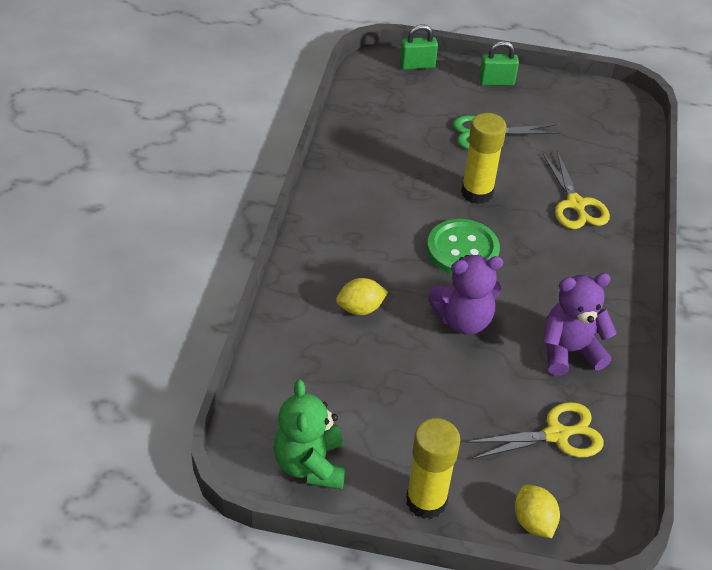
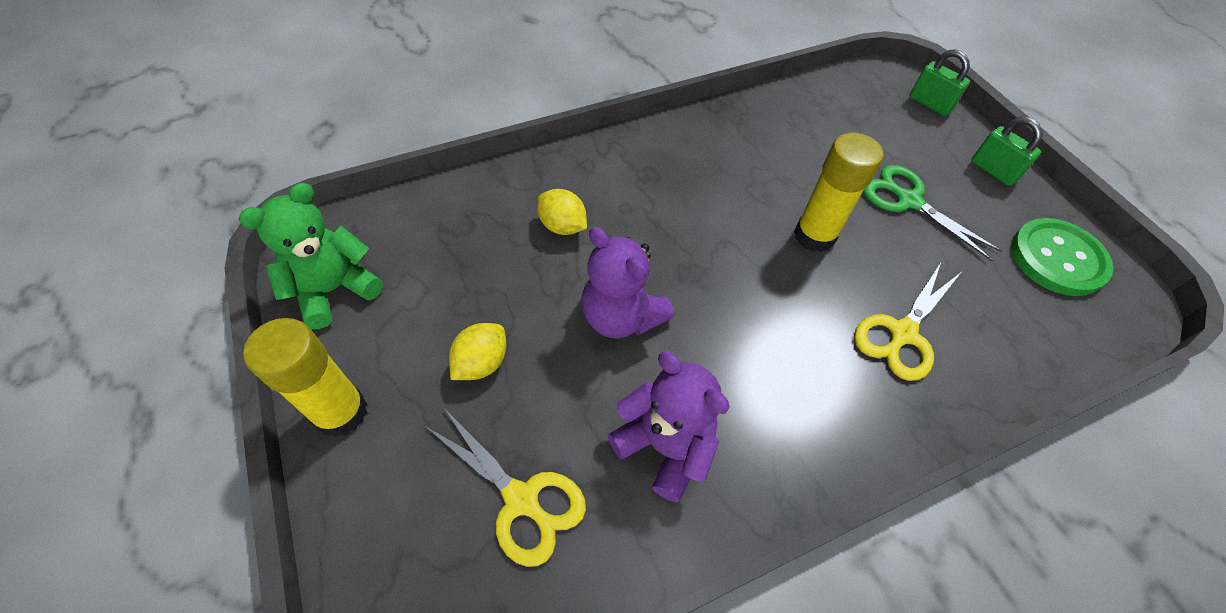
camera: 55 degrees right, 10 degrees up
green button [427,219,500,274] -> green button moved to [1011,218,1113,296]
yellow lemon [515,485,560,538] -> yellow lemon moved to [449,323,506,380]

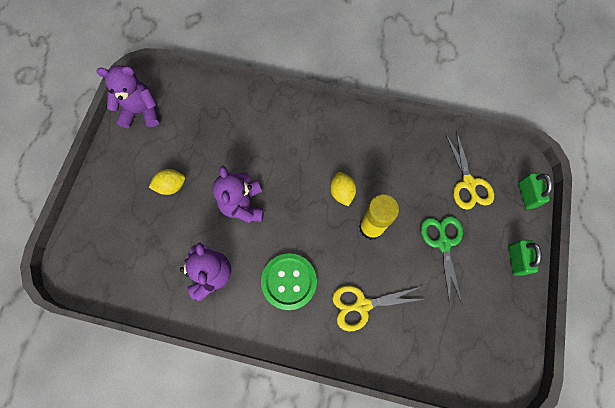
camera: 40 degrees right, 15 degrees up
green teddy bear [239,183,383,329] -> purple teddy bear [96,65,159,128]
yellow glue stick [243,318,367,437] -> none
yellow scissors [425,408,586,567] -> yellow scissors moved to [446,131,494,210]
yellow lemon [537,189,587,235] -> yellow lemon moved to [330,172,356,206]
green button [1011,218,1113,296] -> green button moved to [261,253,317,310]

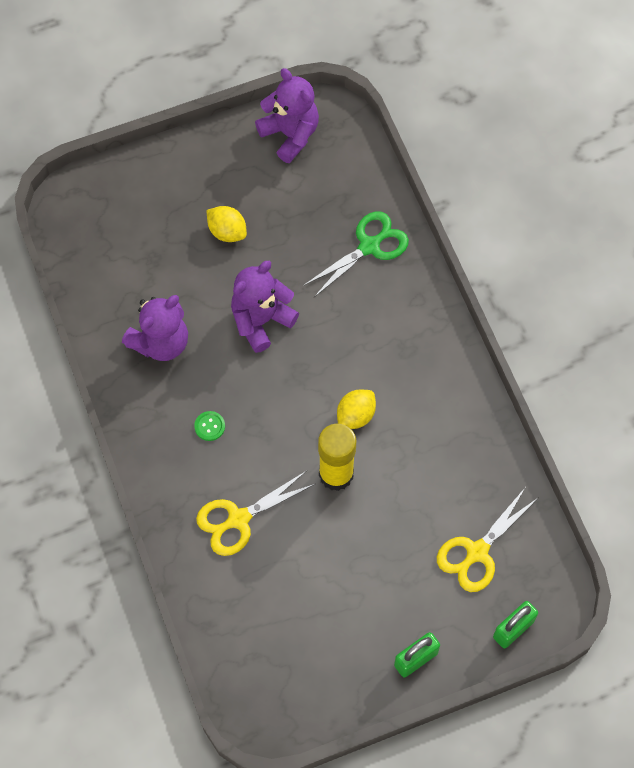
camera: 55 degrees right, 5 degrees down
green button [261,253,317,310] -> green button [194,411,225,441], size x0.41
yellow scissors [332,285,425,332] -> yellow scissors turned 75 degrees counterclockwise [196,471,315,556]
green scissors [421,216,463,304] -> green scissors moved to [303,211,409,297]

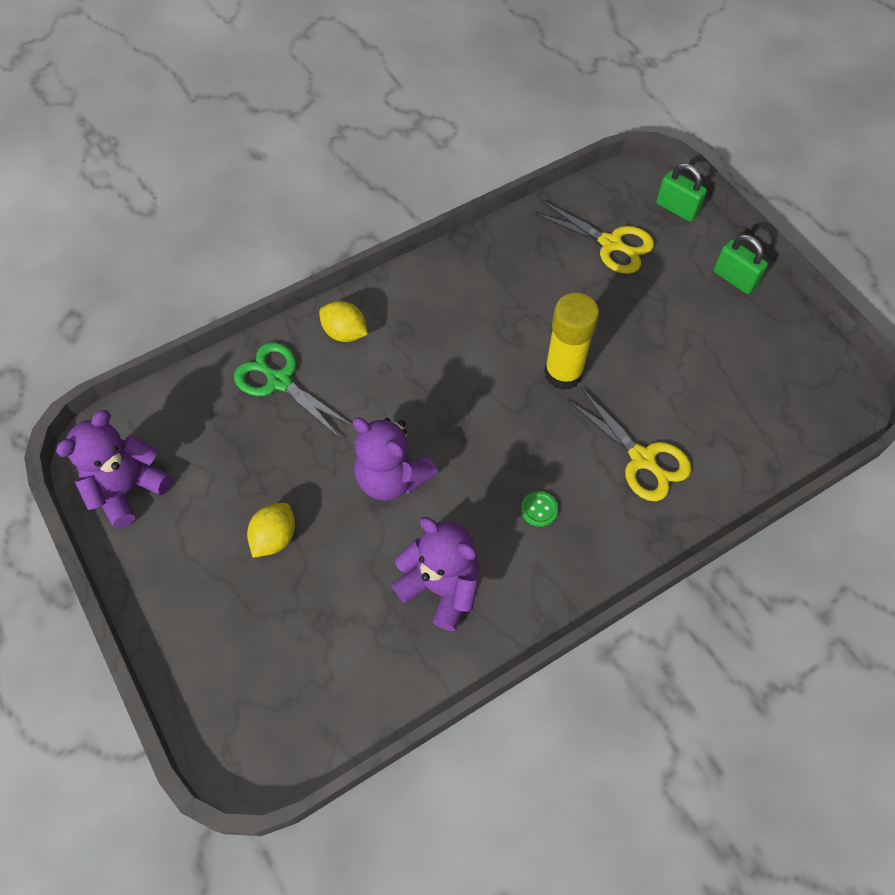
camera: 100 degrees left, 5 degrees down
yellow lemon [337,390,376,429] -> yellow lemon moved to [319,301,368,342]

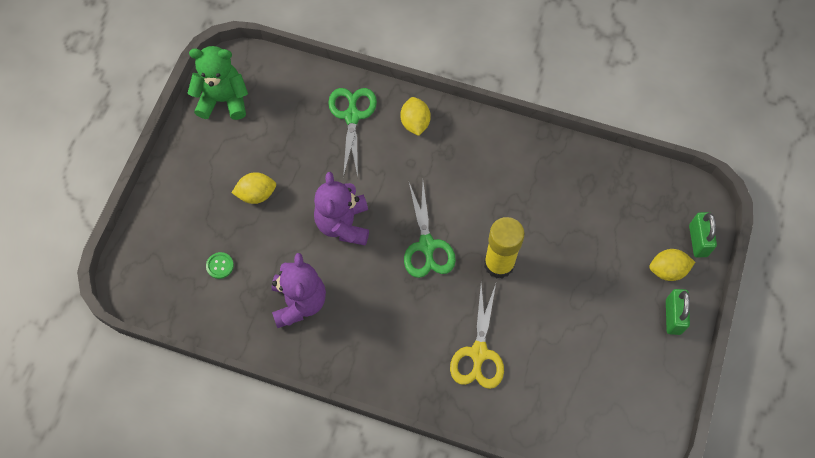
camera: 50 degrees right, 5 degrees up
purple teddy bear [56,410,173,529] -> green teddy bear [188,46,248,120]
green button [521,491,558,527] -> green button moved to [206,252,234,279]
yellow scissors [533,201,654,274] -> none
none -> green scissors [404,183,456,278]
none -> yellow lemon [649,249,695,281]

